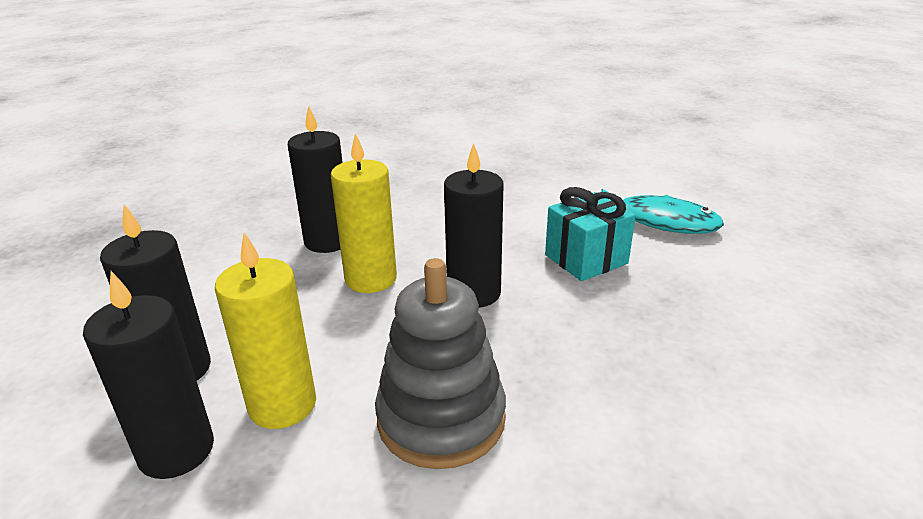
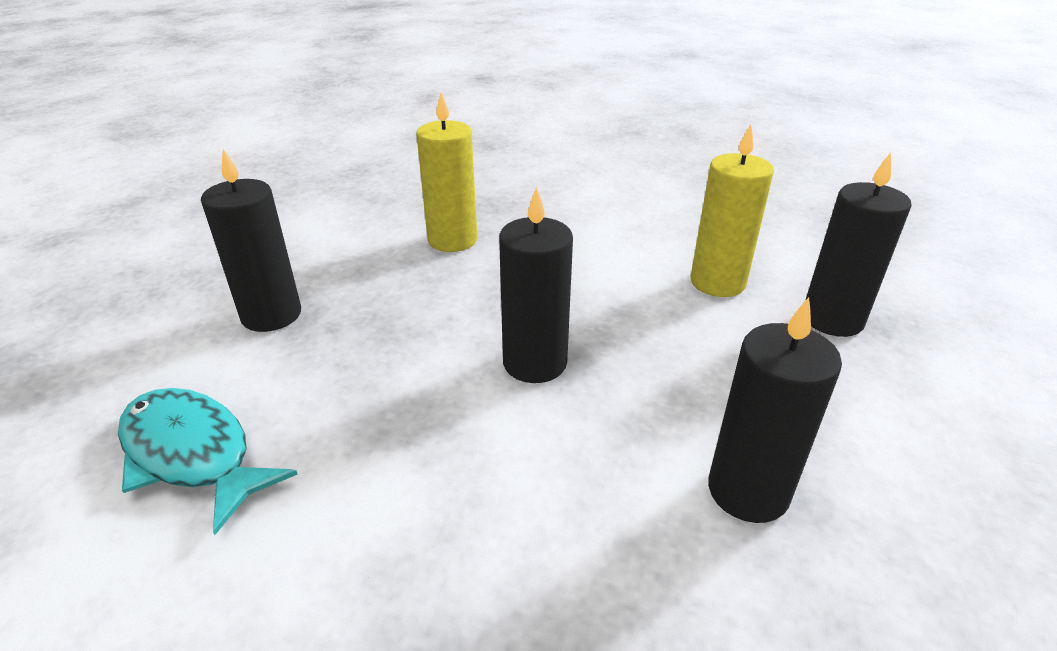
camera: 170 degrees left, 5 degrees up
black candle [83,271,214,479] -> black candle moved to [201,149,301,332]
yellow candle [331,133,397,293] -> yellow candle moved to [416,93,477,252]
grey stacking toy [375,258,506,469] -> none
turquoise gift [545,187,636,281] -> none

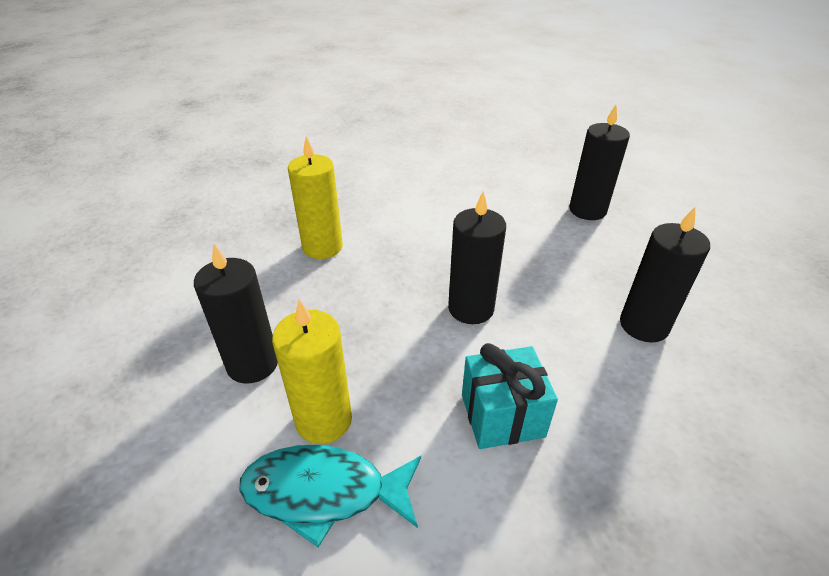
camera: 35 degrees left, 5 degrees up
yellow candle [691,124,774,297] -> yellow candle moved to [272,299,352,444]
none -> turquoise gift [462,343,558,449]

